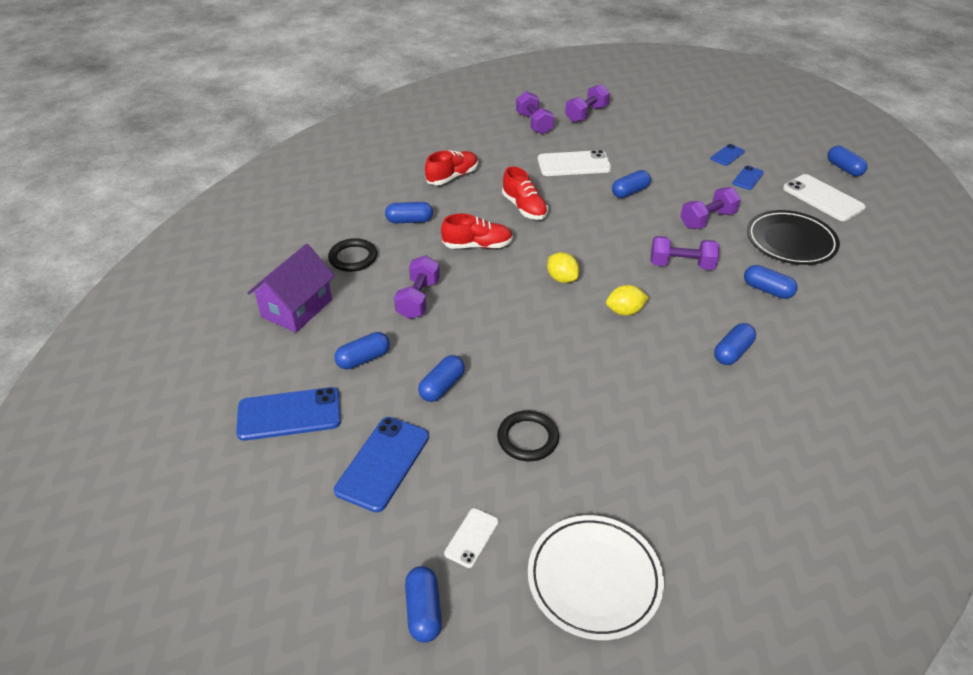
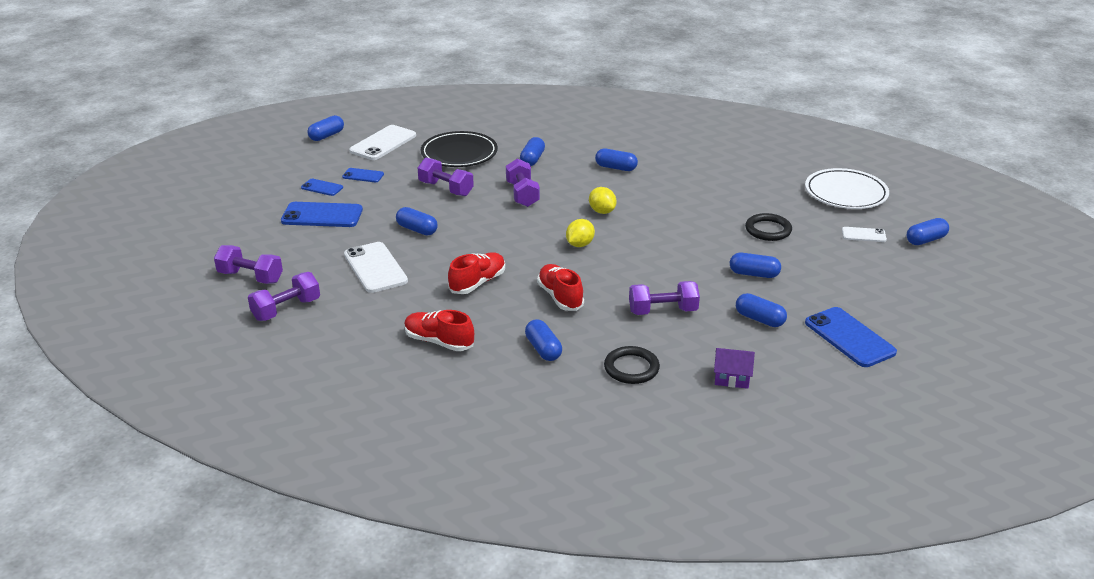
camera: 110 degrees left, 10 degrees down
purple house [247,244,335,332] -> purple house [714,348,755,389], size x0.55
blue phone [334,417,429,512] -> blue phone moved to [281,202,363,227]

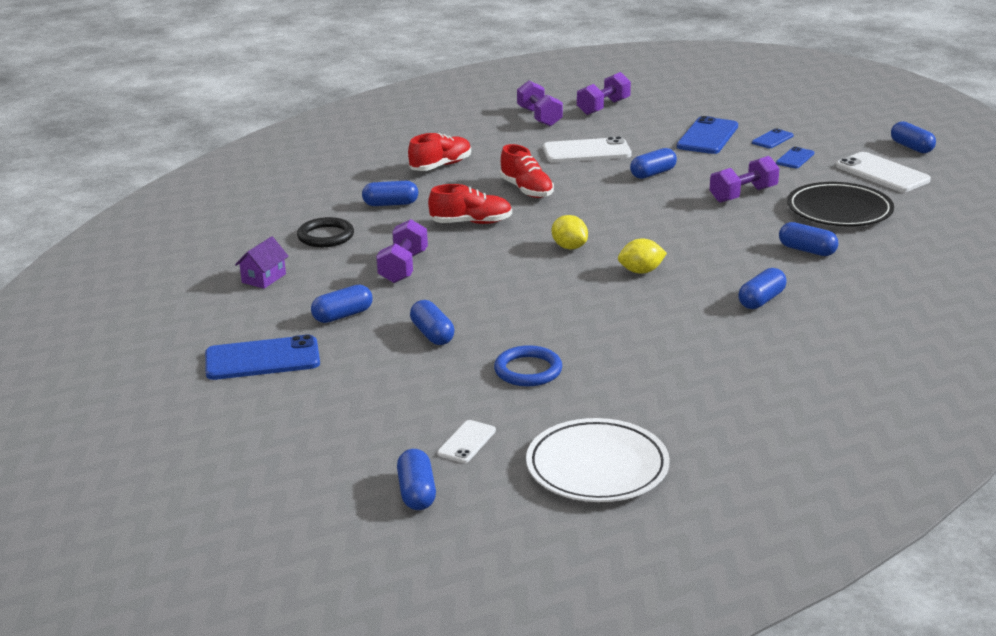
camera: 110 degrees right, 5 degrees down
purple dumbbell [506,158,540,207] -> none
blue capsule [730,253,781,278] -> blue capsule turned 60 degrees counterclockwise [410,300,454,345]
black ring [745,213,792,241] -> blue ring [494,345,562,386]

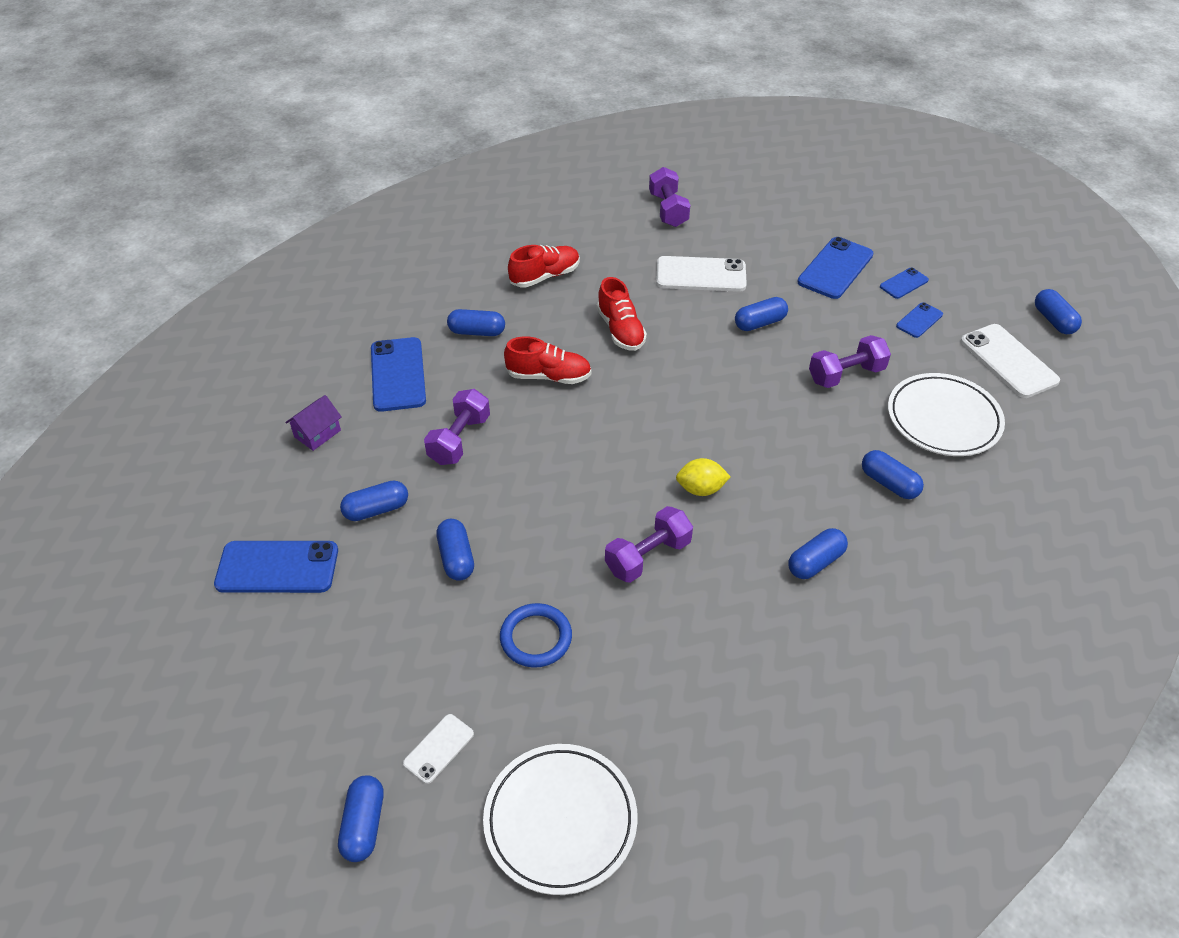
camera: 10 degrees right, 20 degrees up
black ring [297,217,354,247] -> blue phone [371,337,426,412]
yellow lemon [552,215,588,249] -> none
purple dumbbell [577,72,631,115] -> purple dumbbell moved to [605,506,693,583]
black plate [787,182,894,227] -> white plate [888,373,1005,456]

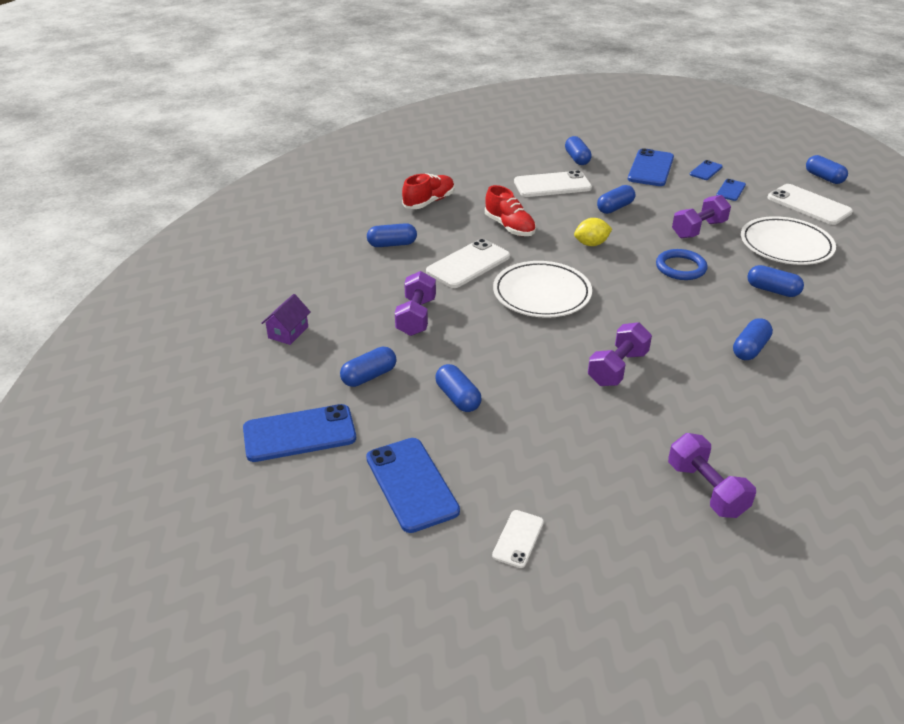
camera: 15 degrees left, 10 degrees down
blue capsule [338,775,384,862] -> blue capsule moved to [565,136,592,165]
blue phone [371,337,426,412] -> blue phone moved to [366,438,460,533]
white plate [483,744,638,895] -> white plate moved to [493,261,592,318]
blue ring [500,603,572,668] -> blue ring moved to [656,249,708,280]
red shoe [504,336,591,384] -> white phone [426,239,510,288]
purple dumbbell [649,167,690,227] -> purple dumbbell moved to [668,433,756,518]
yellow lemon [676,458,731,496] -> yellow lemon moved to [574,218,612,246]

